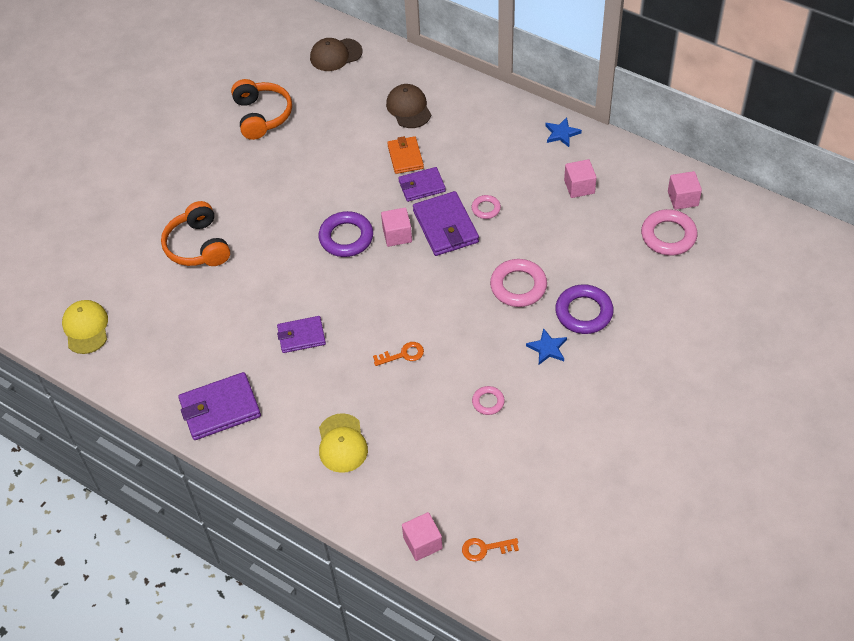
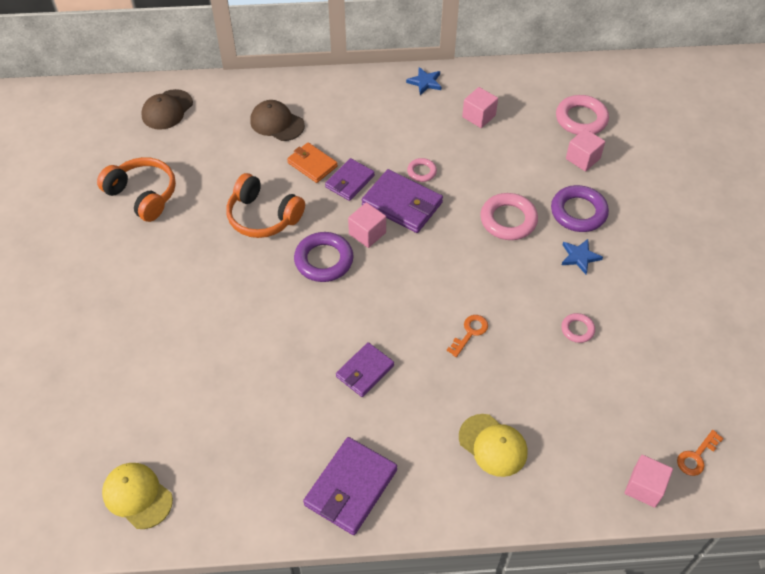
camera: 40 degrees left, 0 degrees up
orange headphones [161,201,230,266] -> orange headphones moved to [226,173,305,238]
pink cube [668,171,702,210] -> pink cube moved to [566,129,605,171]

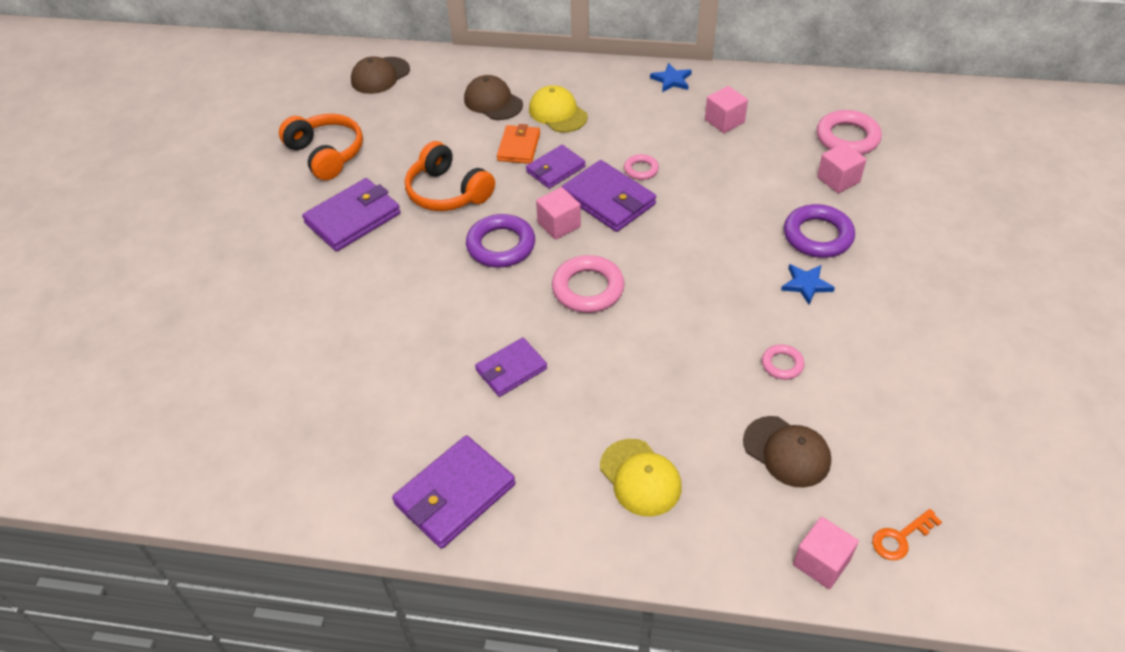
camera: 15 degrees right, 5 degrees down
yellow cap [102,463,173,529] -> yellow cap moved to [529,85,588,132]
orange wallet [287,143,338,183] -> orange wallet turned 45 degrees clockwise [497,124,540,164]
orange key [447,315,488,357] -> none
pink ring [480,193,538,240] -> pink ring moved to [552,255,625,313]
none -> purple wallet [302,178,401,252]
none -> brown cap [743,416,831,488]

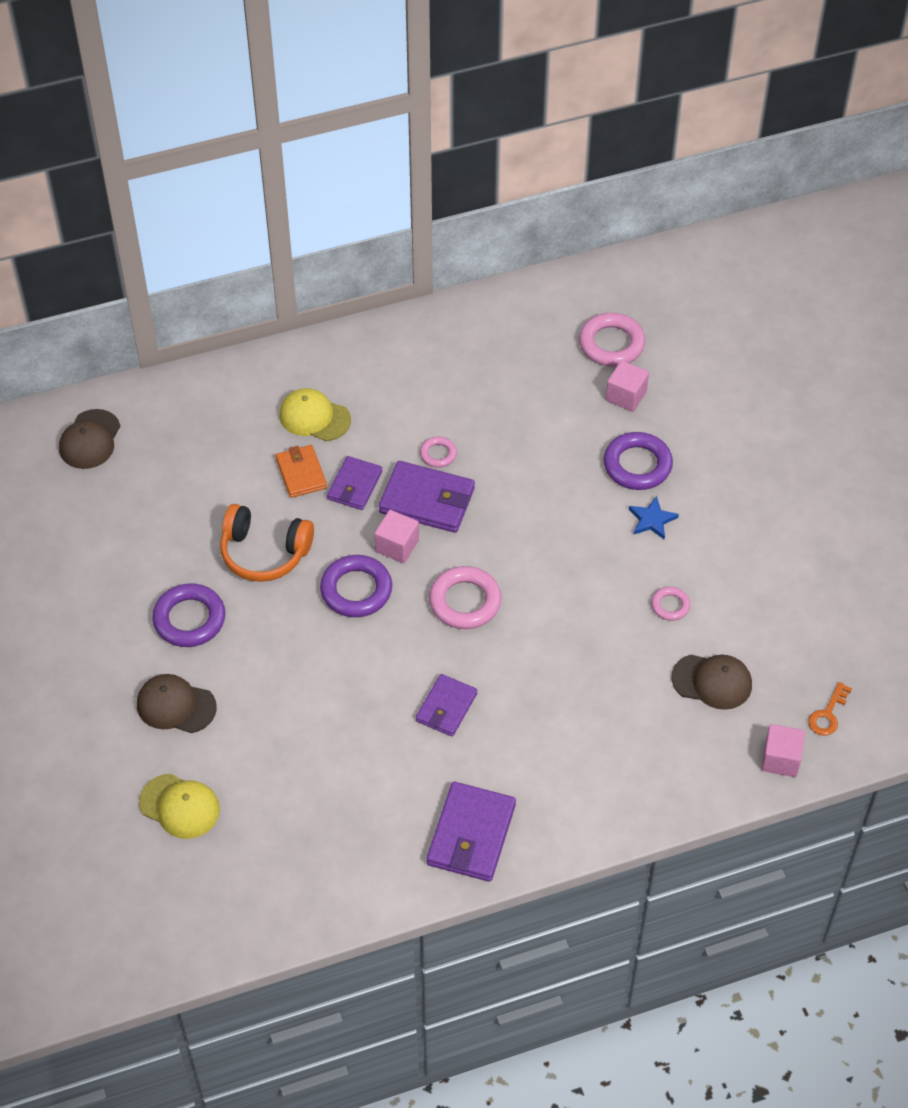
camera: 30 degrees left, 5 degrees up
orange headphones [279,114,363,180] -> none
purple wallet [302,178,401,252] -> purple ring [152,583,226,647]
brown cap [464,75,523,120] -> brown cap moved to [137,674,217,733]
yellow cap [600,439,682,517] -> yellow cap moved to [139,774,220,839]
blue star [650,63,692,92] -> none
pink cube [705,86,748,133] -> none

